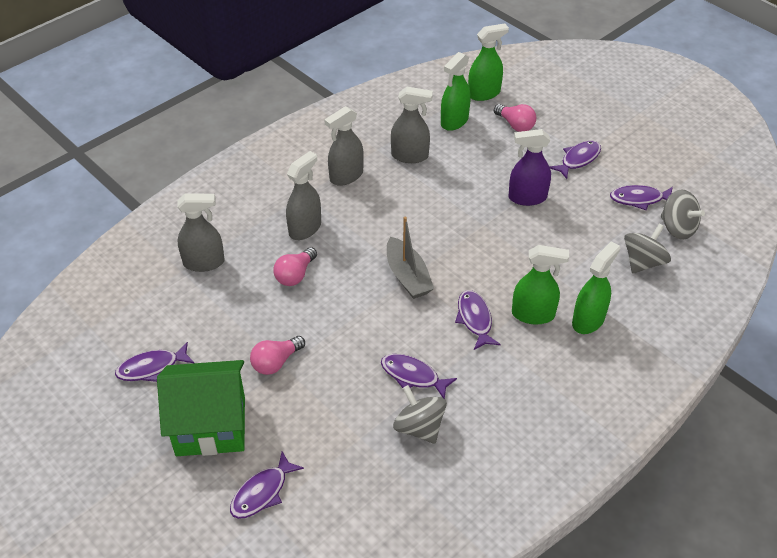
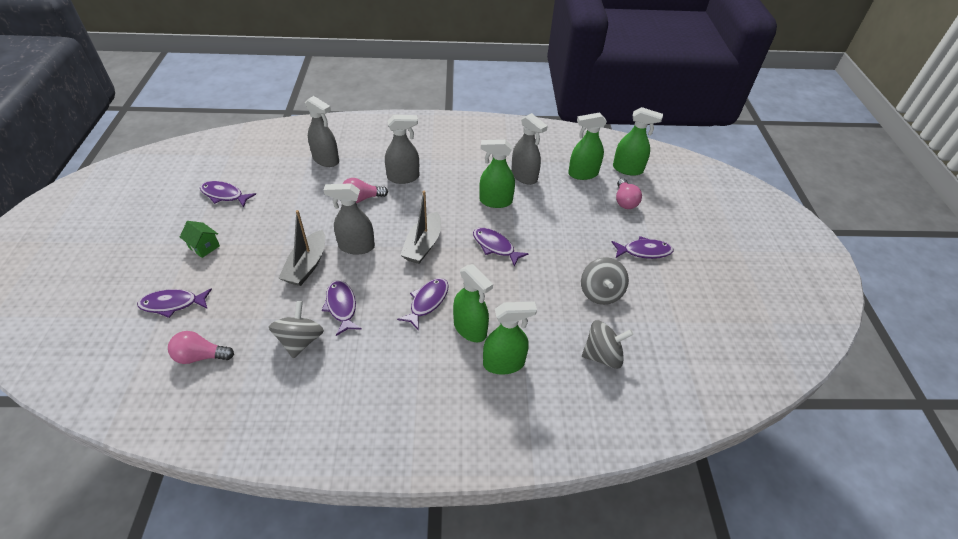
camera: 40 degrees right, 0 degrees up
green house [157,360,245,456] -> green house [180,221,220,258], size x0.42
pink light bulb [250,336,305,375] -> pink light bulb moved to [168,331,234,364]
grey spray bottle [325,106,364,186] -> grey spray bottle moved to [324,183,375,255]
purple spray bottle [508,129,551,206] -> none
purple fish [610,185,673,210] -> purple fish moved to [473,228,529,267]
grey spinning top [661,189,705,240] -> grey spinning top moved to [581,257,629,305]
none -> grey boat [278,210,325,286]
none -> green spray bottle [479,139,515,208]

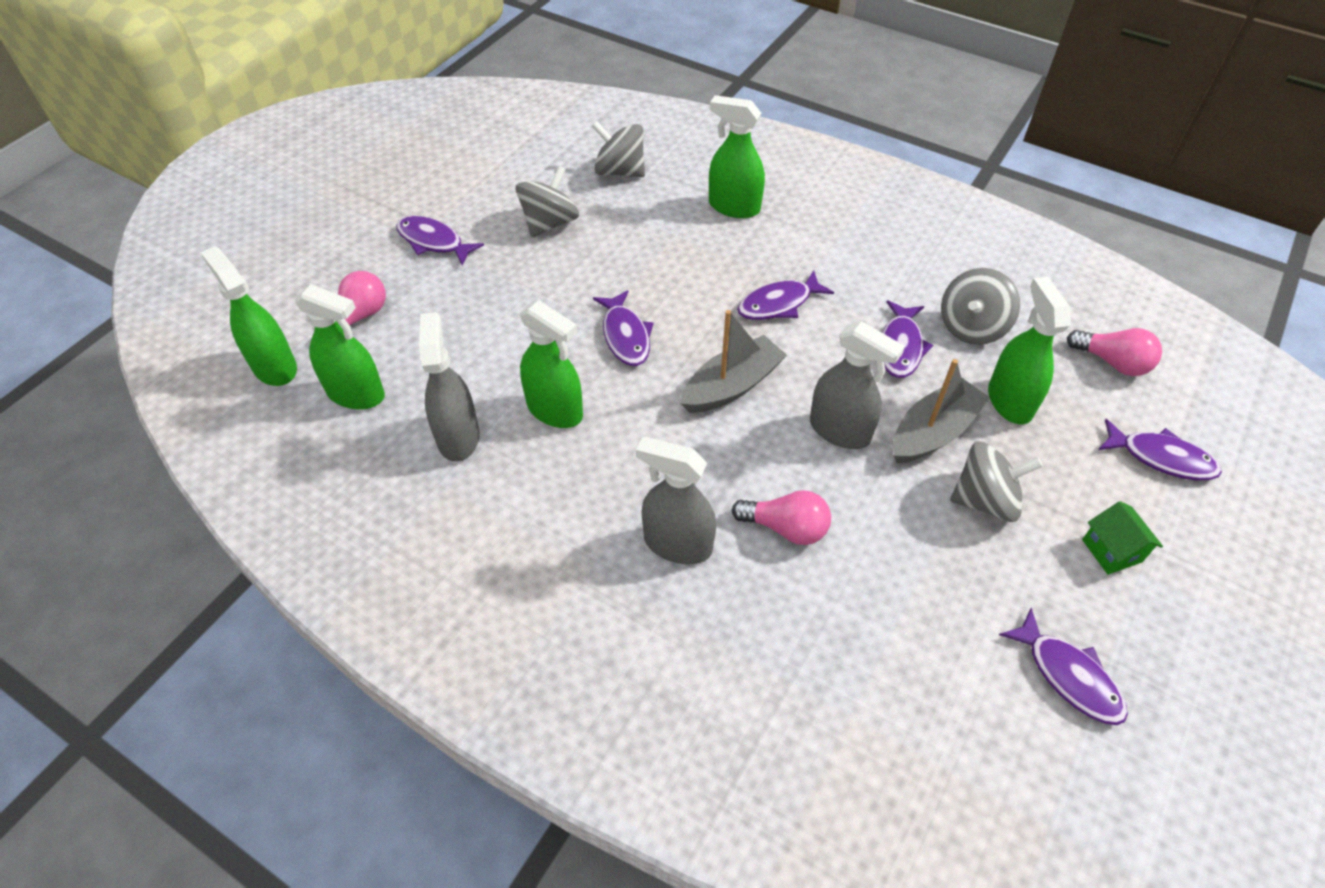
camera: 145 degrees left, 5 degrees up
grey spray bottle [305,96,339,167] -> none
green spray bottle [453,264,493,342] -> green spray bottle moved to [988,277,1071,424]
none -> grey spinning top [950,441,1043,522]

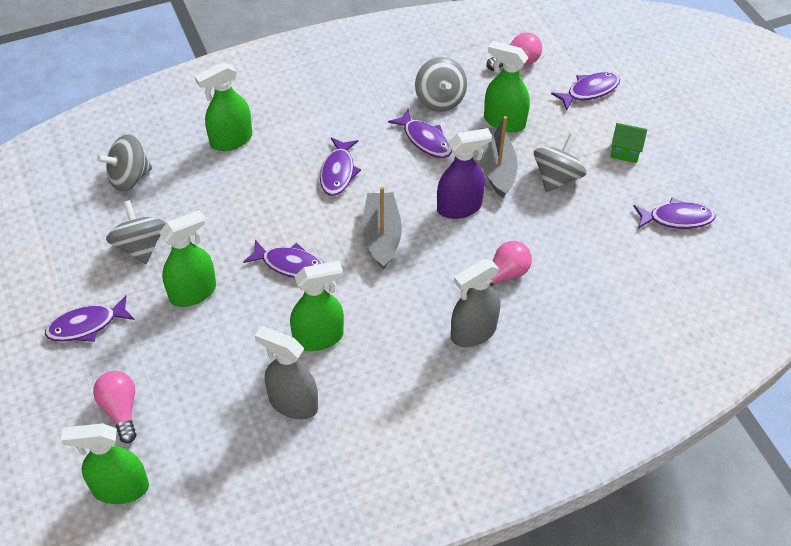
camera: 55 degrees left, 0 degrees up
green spray bottle [294,284,385,410] -> green spray bottle moved to [159,210,216,307]
grey spray bottle [810,321,905,449] -> purple spray bottle [437,128,492,219]

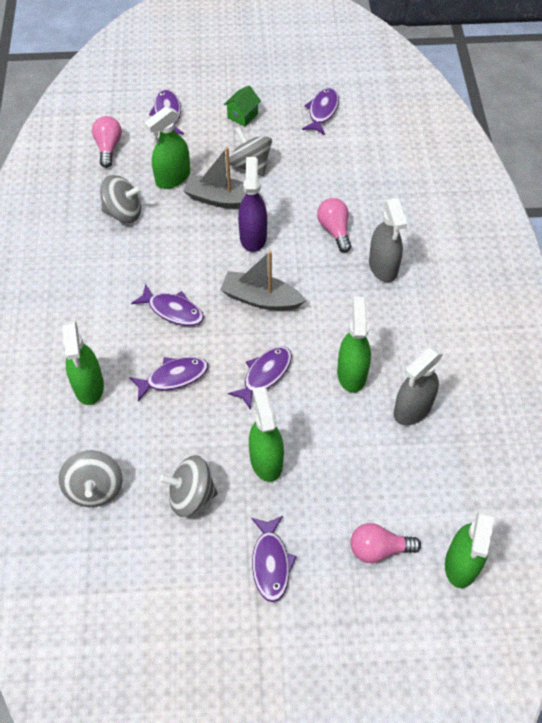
camera: 70 degrees left, 5 degrees up
purple fish [388,108,452,158] -> purple fish moved to [129,357,208,401]

